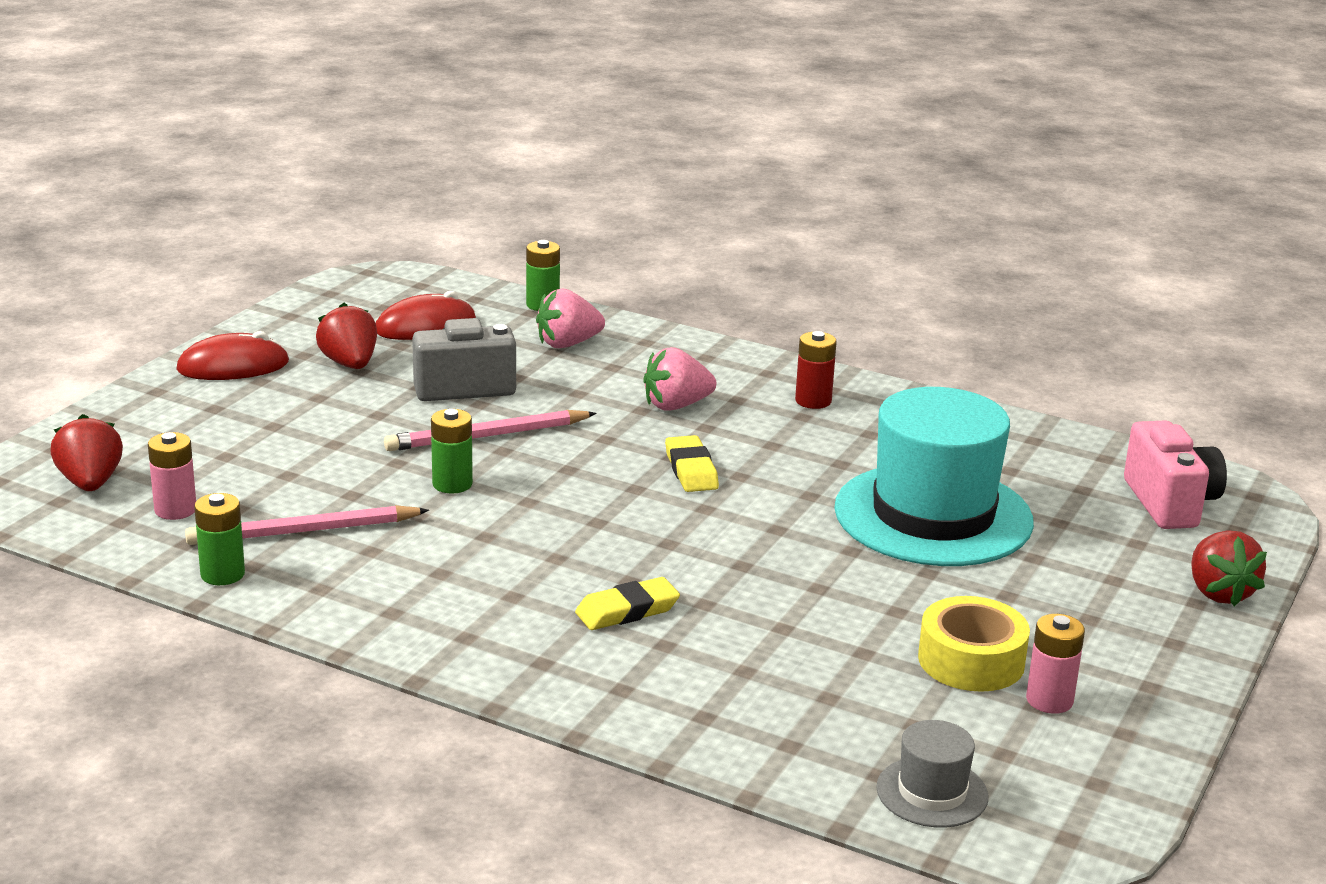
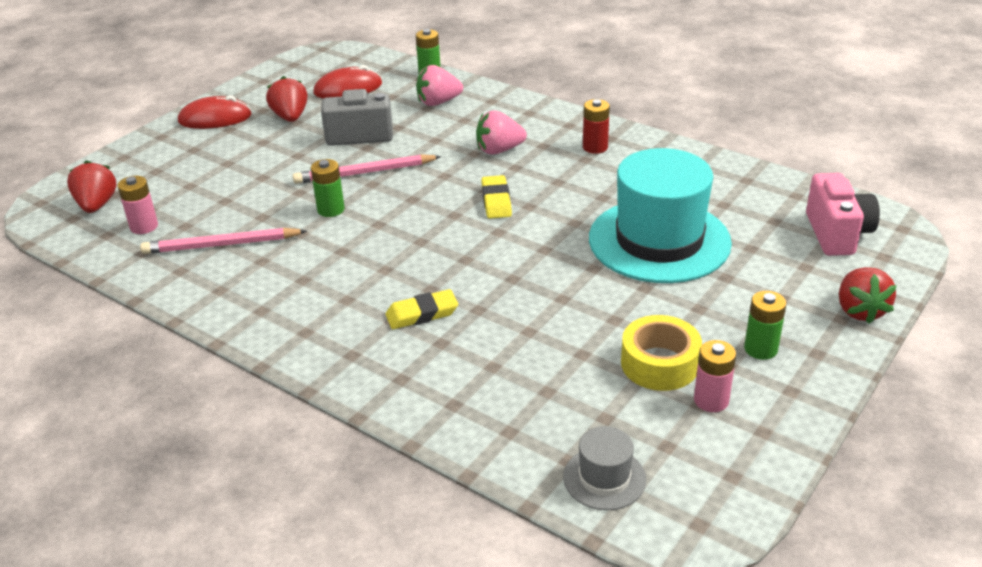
camera: 10 degrees right, 10 degrees up
green battery [194,493,245,585] -> green battery moved to [744,291,786,360]

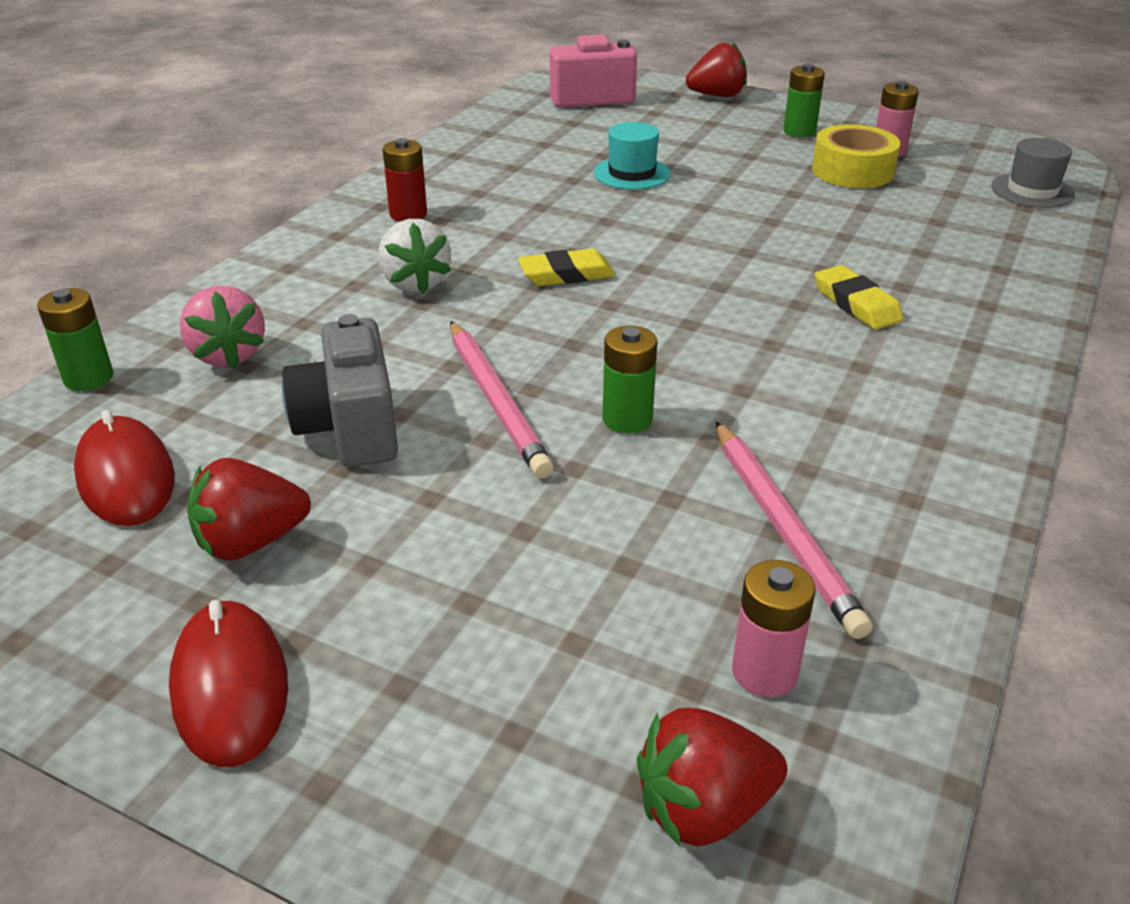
camera: 100 degrees left, 0 degrees up
pink strawberry [476,111,527,155] -> white strawberry [378,219,451,294]
turquoise hat [589,148,732,283] -> turquoise hat [594,122,671,190], size x0.45

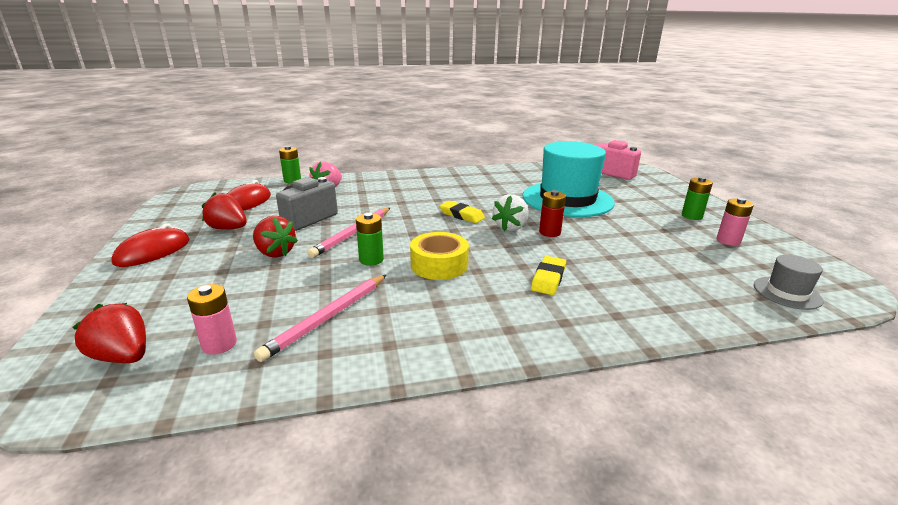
camera: 50 degrees right, 10 degrees down
white strawberry [378,219,451,294] -> white strawberry moved to [492,194,529,231]
red battery [383,138,427,222] -> red battery moved to [539,190,566,237]
turquoise hat [594,122,671,190] -> turquoise hat [522,141,615,217], size x2.22
red strawberry [686,42,747,97] -> red strawberry moved to [253,216,298,258]
yellow tape [812,124,900,188] -> yellow tape moved to [410,232,469,280]

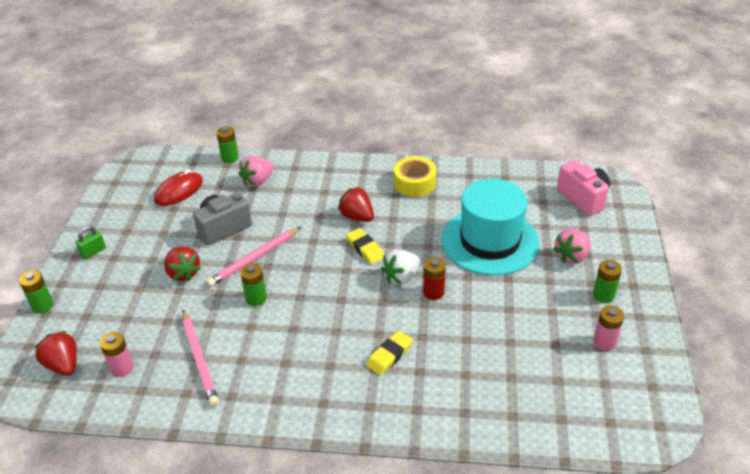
camera: 20 degrees right, 15 degrees up
red mouse [111,223,189,267] -> green padlock [75,226,106,260]
red strawberry [202,192,247,230] -> red strawberry moved to [338,187,374,222]
pink pencil [254,275,386,362] -> pink pencil turned 75 degrees counterclockwise [182,310,219,407]
yellow tape [410,232,469,280] -> yellow tape moved to [394,157,437,197]
grey hat [754,255,823,310] -> none
none -> green battery [19,270,53,313]
none -> pink strawberry [553,229,590,264]

